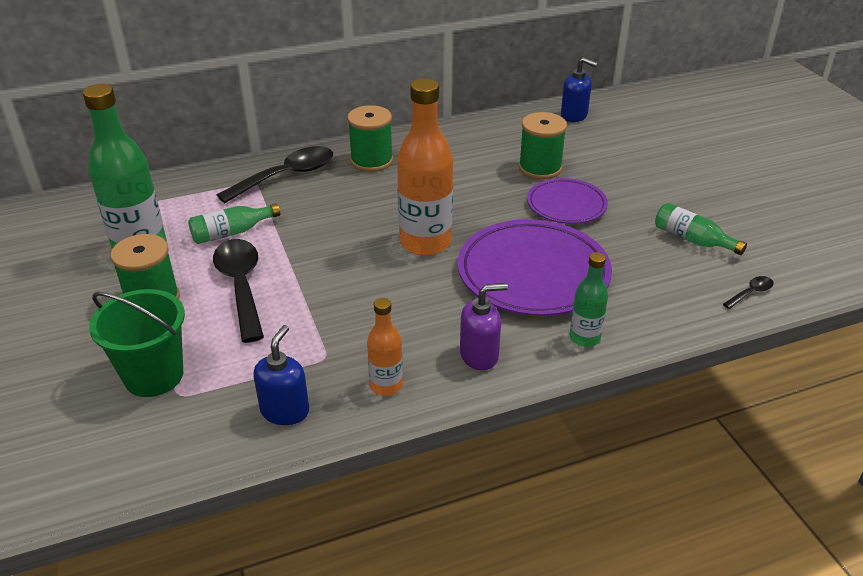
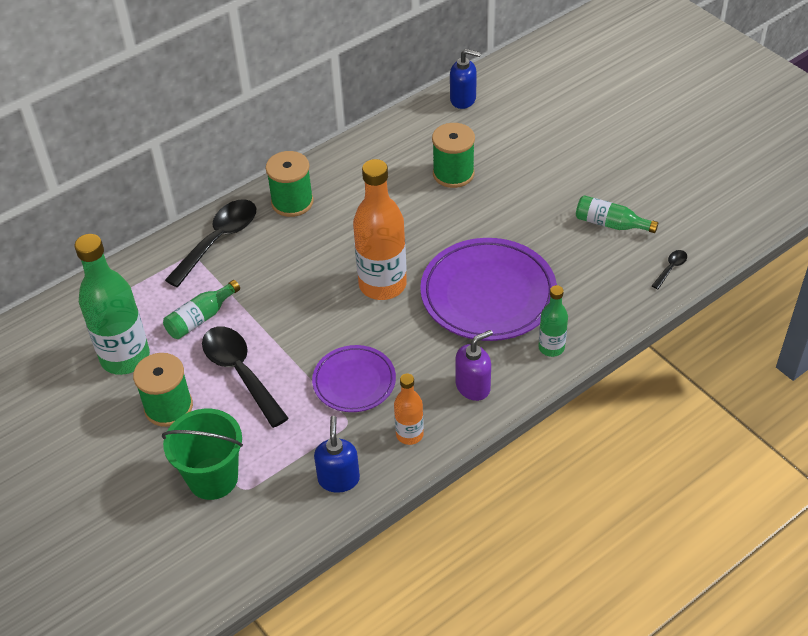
camera: 15 degrees left, 10 degrees up
purple plate [527,178,608,224] -> purple plate moved to [312,345,396,412]

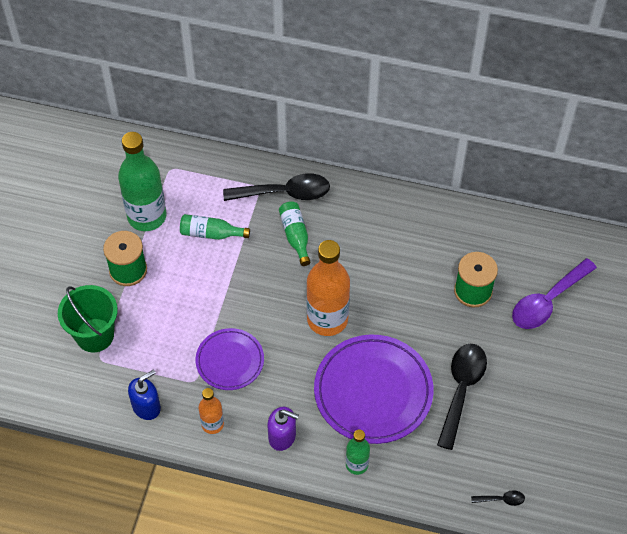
camera: 50 degrees right, 10 degrees up
black spoon [202,327,289,428] -> black spoon moved to [437,344,487,450]
green spool [266,151,314,217] -> none
blue soap dispenser [450,49,481,109] -> none
green bottle [576,195,658,233] -> green bottle moved to [279,201,310,266]
none -> purple spoon [512,258,597,329]

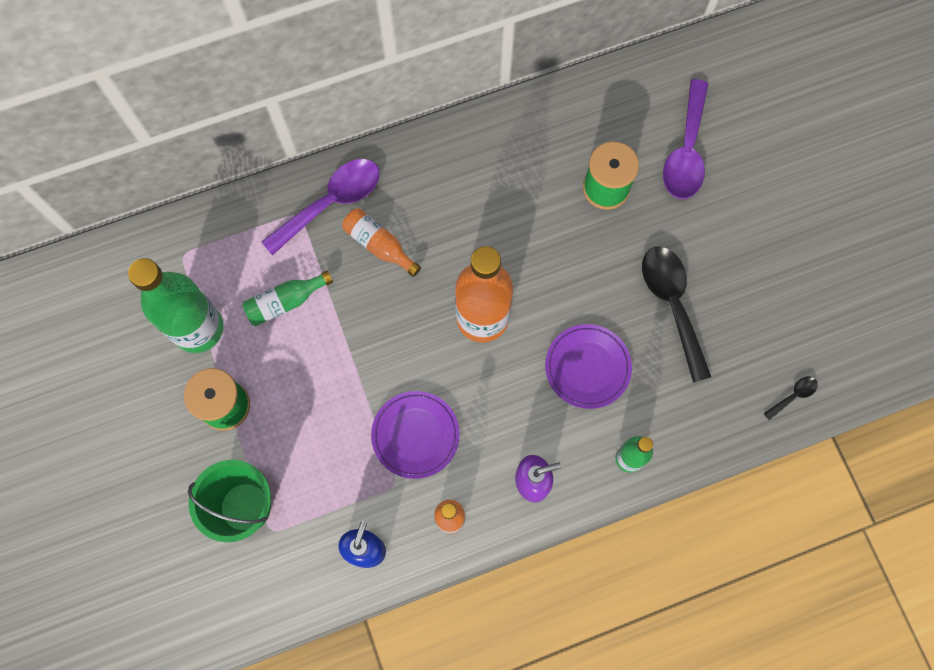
camera: 35 degrees left, 15 degrees up
black spoon [223,173,330,201] -> purple spoon [261,159,380,255]
green bottle [279,201,310,266] -> orange bottle [342,208,421,277]
purple plate [314,335,434,444] -> purple plate [545,324,632,409], size x0.58

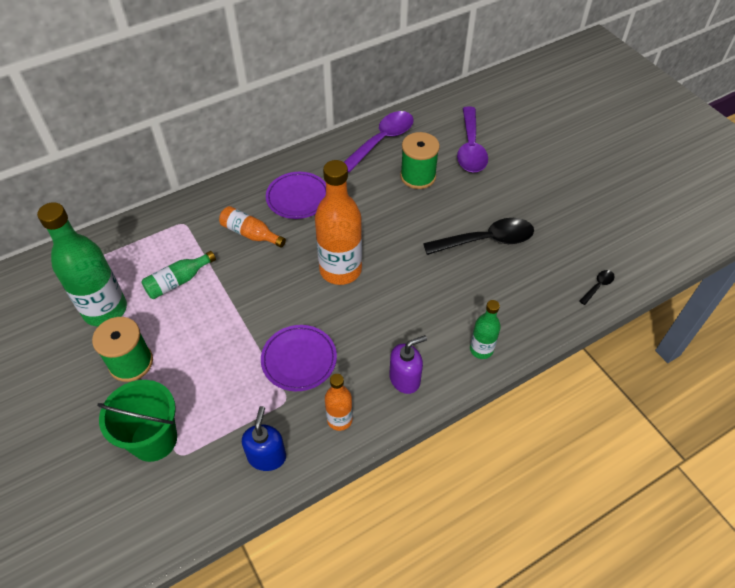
camera: 10 degrees left, 20 degrees down
purple spoon [261,159,380,255] -> purple spoon moved to [344,111,413,173]
purple plate [545,324,632,409] -> purple plate moved to [266,172,326,219]
black spoon [642,246,711,383] -> black spoon turned 105 degrees clockwise [423,218,534,255]

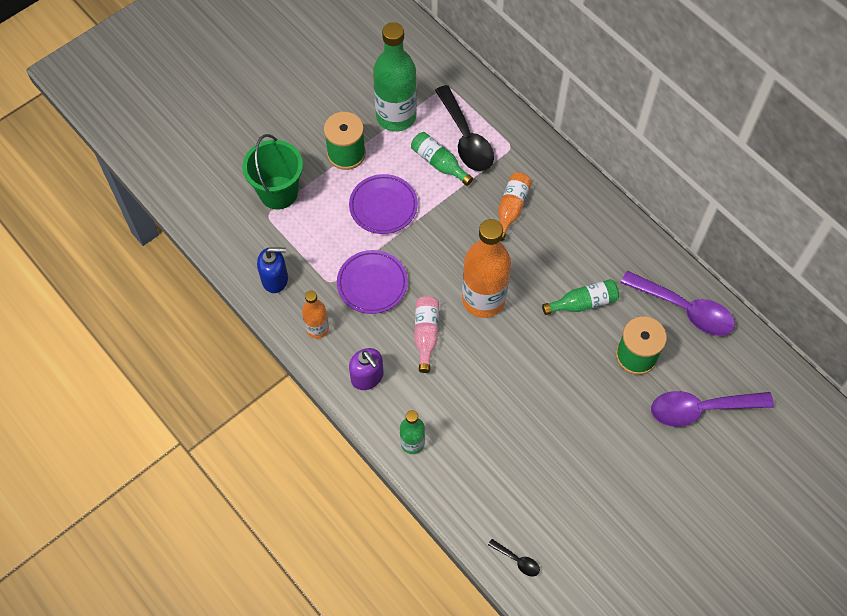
camera: 80 degrees right, 10 degrees up
purple plate [266,172,326,219] -> purple plate moved to [349,174,418,234]
black spoon [423,218,534,255] -> black spoon moved to [435,85,494,171]
none -> pink bottle [414,296,439,373]
none -> green bottle [542,279,619,315]

